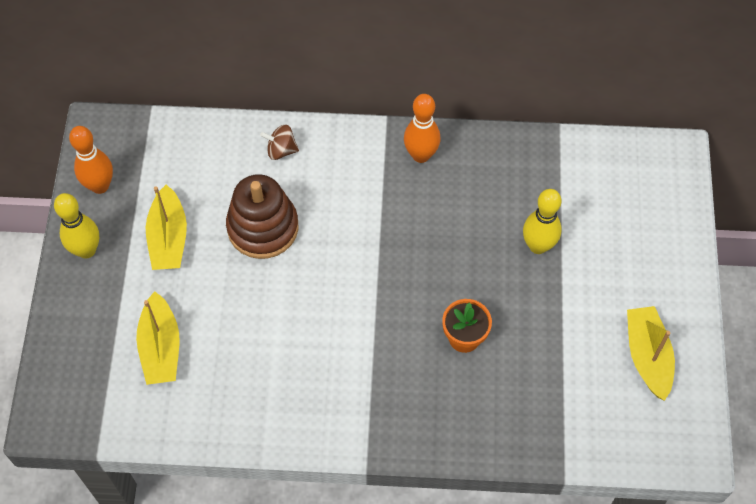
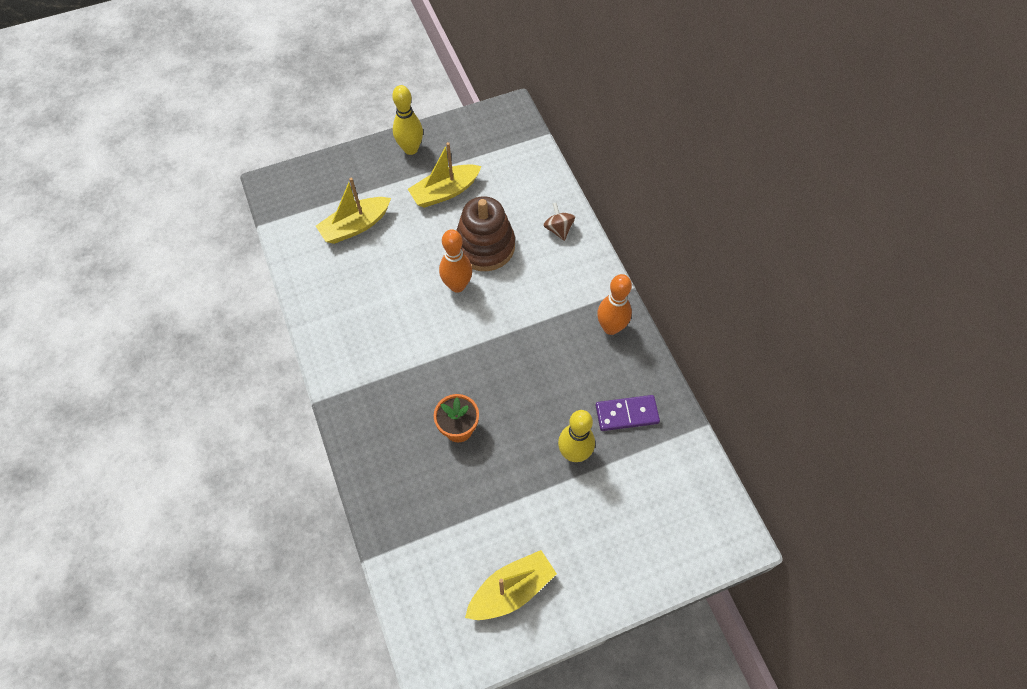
camera: 65 degrees right, 0 degrees up
orange bowling pin [69,126,113,194] -> orange bowling pin moved to [439,229,472,293]
none -> purple domino [596,395,660,431]

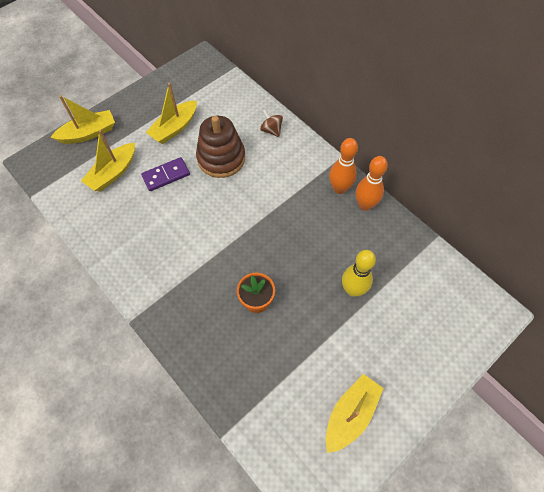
camera: 20 degrees left, 0 degrees up
yellow bowling pin [392,85,423,155] -> none
orange bowling pin [439,229,472,293] -> orange bowling pin moved to [356,156,388,211]
purple domino [596,395,660,431] -> purple domino moved to [141,157,190,191]
none -> yellow boat [51,95,115,144]

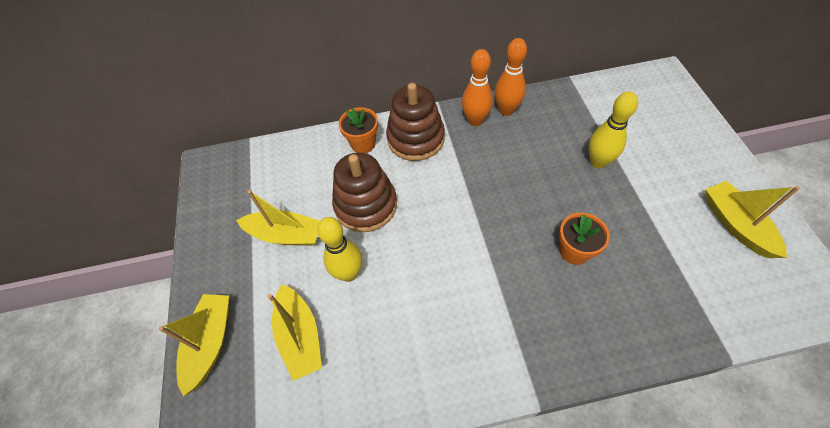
camera: 55 degrees left, 5 degrees down
purple domino [141,157,190,191] -> yellow bowling pin [317,217,362,282]
yellow boat [146,83,197,144] -> yellow boat turned 60 degrees counterclockwise [236,190,320,246]
brown spinning top [260,110,283,137] -> orange flower pot [339,107,378,153]
none -> brown stacking toy [386,83,445,161]

